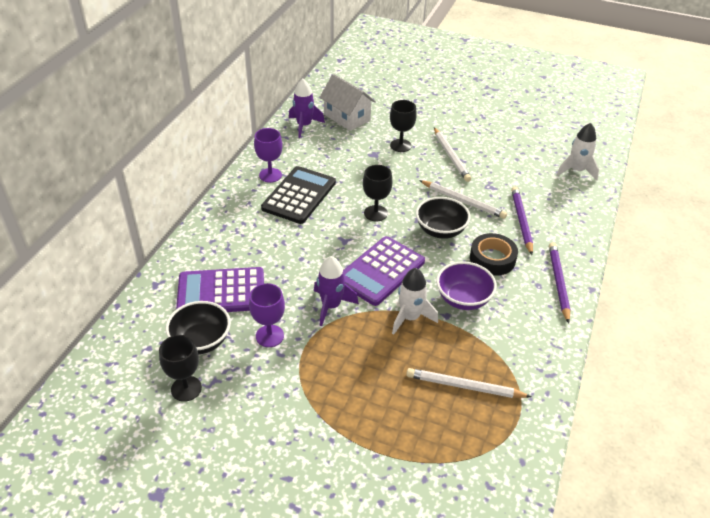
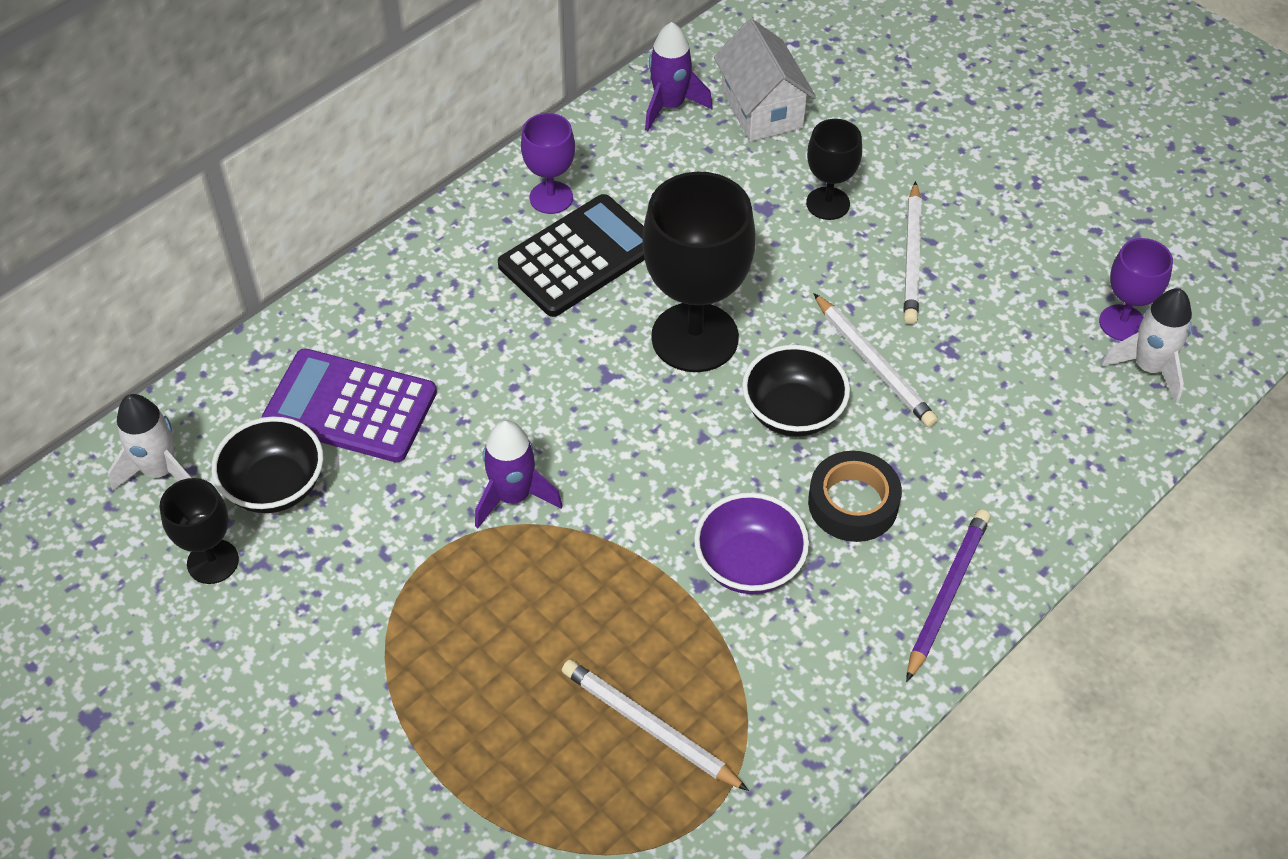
camera: 25 degrees right, 10 degrees up
purple goblet [249,283,285,347] -> purple goblet moved to [1099,238,1173,341]
purple calculator [343,236,425,306] -> none
black goblet [363,165,393,221] -> black goblet [642,172,755,372], size x1.88
white rocket [392,268,438,335] -> white rocket moved to [108,394,191,491]
purple pencil [511,186,533,255] -> none

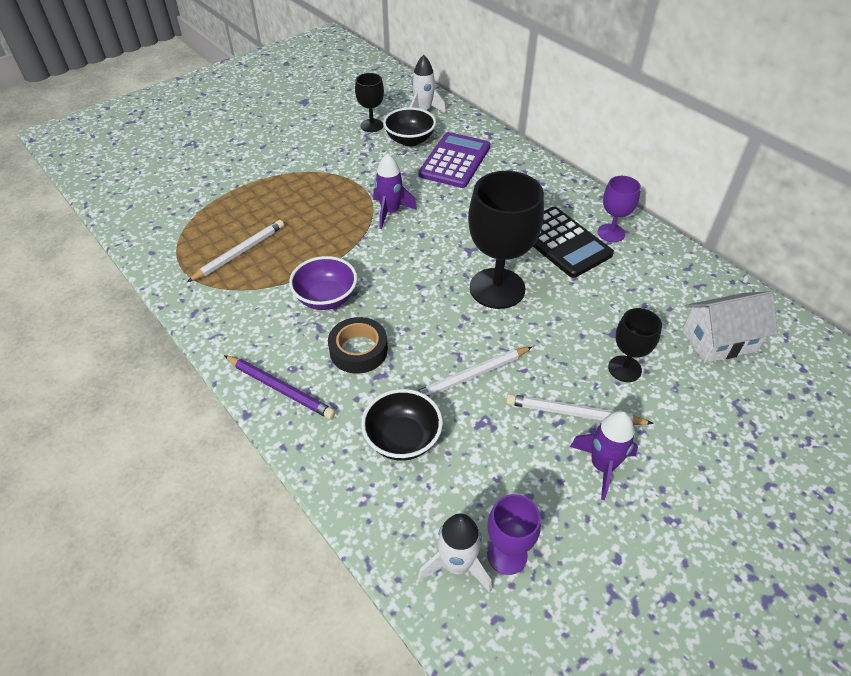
camera: 95 degrees right, 5 degrees down
purple rocket [645,22,713,131] -> purple rocket moved to [570,411,638,500]
black bowl [742,344,850,437] -> black bowl moved to [361,389,443,461]

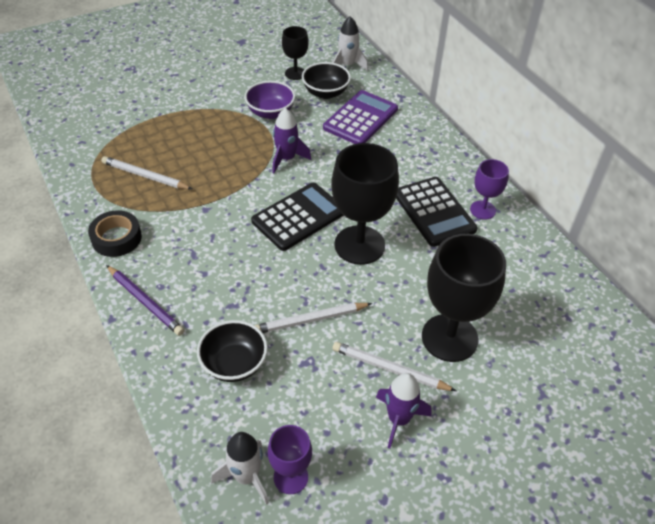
camera: 10 degrees right, 0 degrees up
white pencil [187,220,284,282] -> white pencil turned 120 degrees counterclockwise [101,156,192,189]
purple bowl [289,256,357,310] -> purple bowl moved to [244,81,295,119]
black tape [328,317,388,374] -> black tape moved to [88,210,142,257]
black goblet [608,308,662,382] -> black goblet [422,234,506,362], size x1.88
white house [682,291,778,363] -> none
none -> black calculator [251,183,344,251]

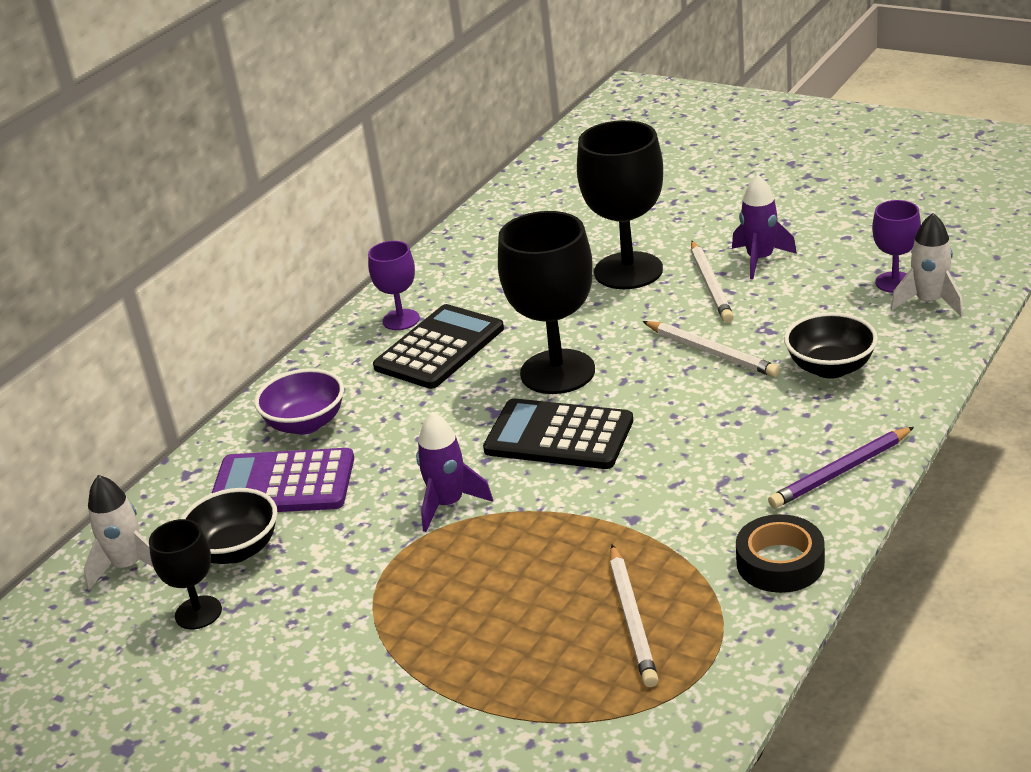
camera: 115 degrees left, 15 degrees down
purple pencil [106,265,184,336] -> purple pencil turned 135 degrees counterclockwise [768,427,914,508]
purple bowl [244,81,295,119] -> purple bowl moved to [254,368,344,435]

